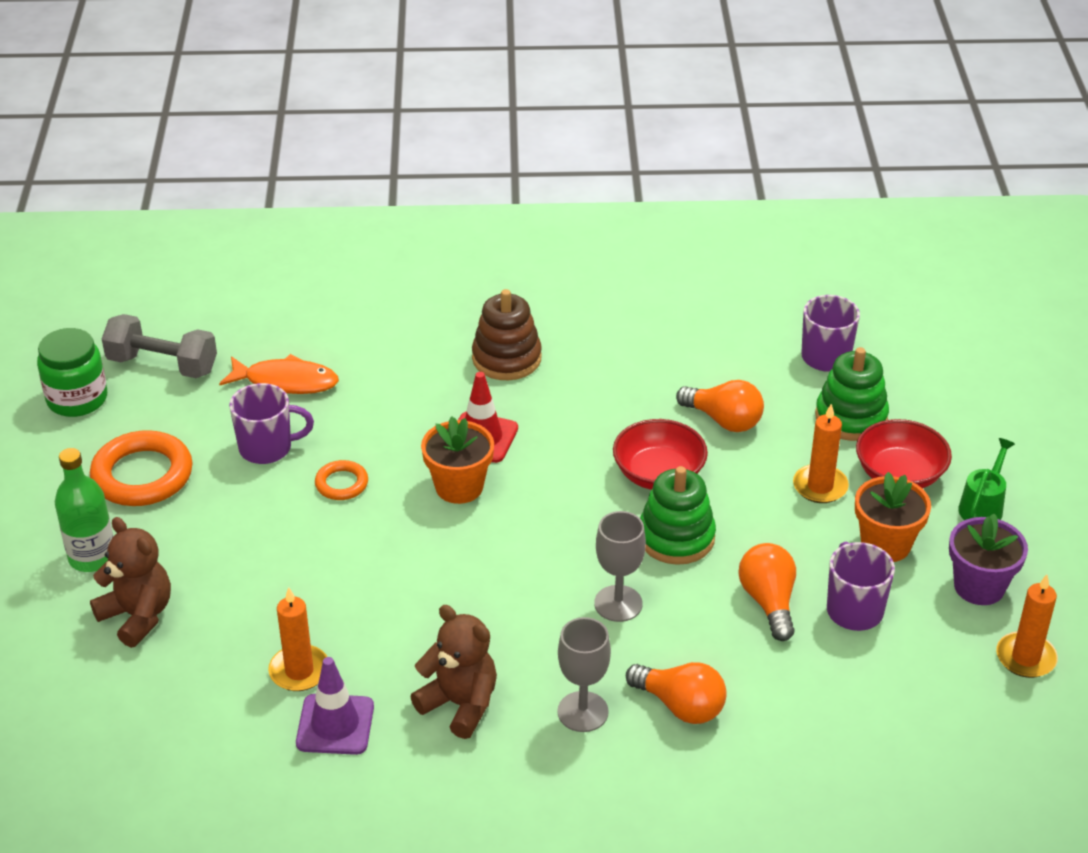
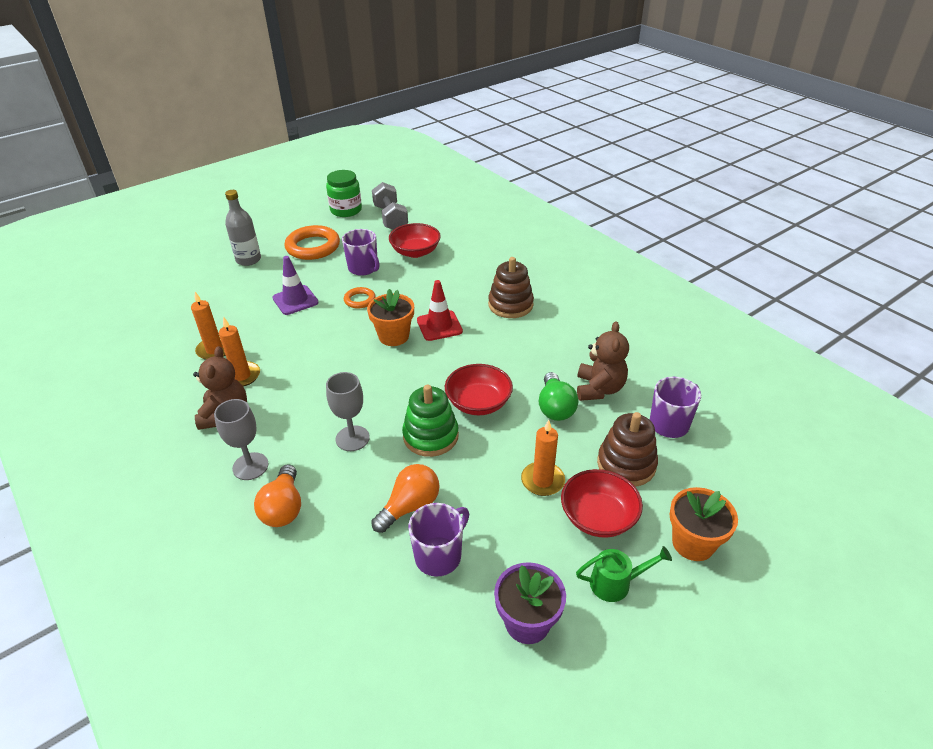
camera: 55 degrees right, 0 degrees up
green bottle [55,448,113,572] -> grey bottle [225,190,261,266]
brown teddy bear [90,517,171,648] -> brown teddy bear moved to [577,321,629,401]
orange fish [219,354,339,394] -> red bowl [389,223,441,258]
purple traffic cone [296,657,374,755] -> purple traffic cone moved to [273,256,319,315]
orange light bulb [676,380,764,432] -> green light bulb [539,372,579,421]
green stacking toy [815,347,889,441] -> brown stacking toy [597,412,658,487]
orange flower pot [855,472,931,562] -> orange flower pot moved to [670,487,738,561]
orange candle [996,574,1058,678] -> orange candle moved to [219,317,260,387]

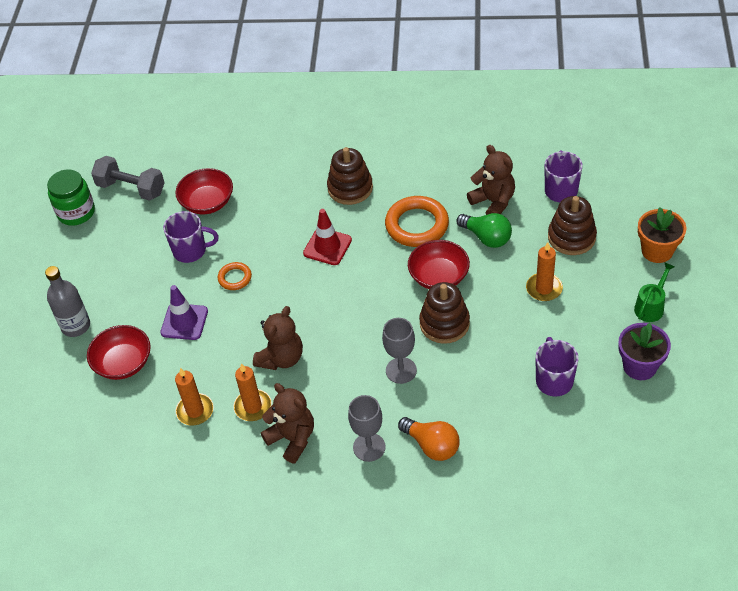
camera: 45 degrees left, 10 degrees up
orange ring [284,225,340,260] -> orange ring moved to [385,196,449,247]
orange flower pot [367,289,414,346] -> none
orange light bulb [371,464,440,533] -> none
green stacking toy [402,385,459,457] -> brown stacking toy [419,282,470,344]
red bowl [561,469,643,538] -> red bowl moved to [87,325,151,380]
none -> brown teddy bear [253,306,303,370]

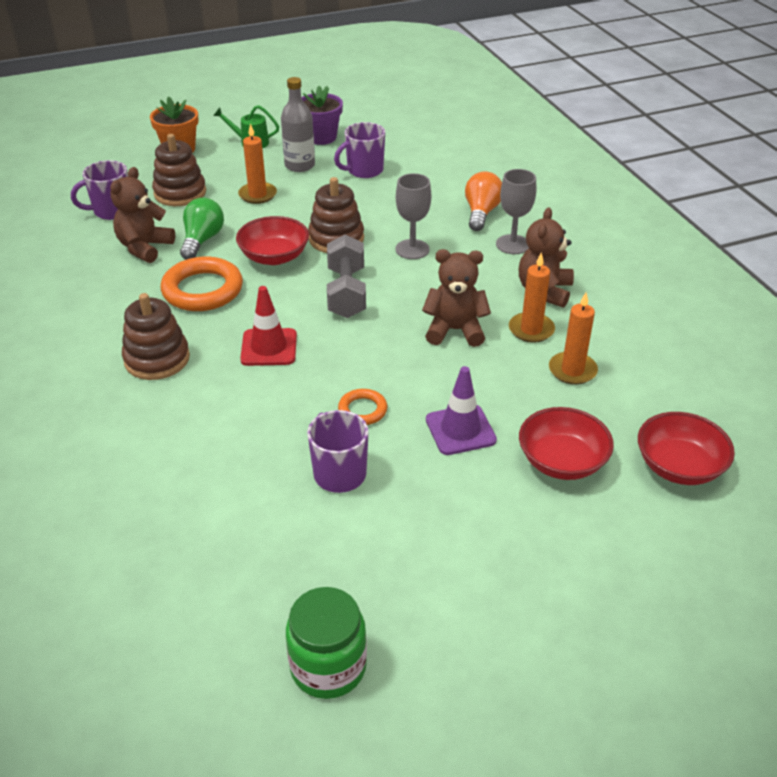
camera: 120 degrees left, 10 degrees down
grey bottle [45,266,90,337] -> grey bottle moved to [281,77,315,172]
grey dumbbell [91,156,165,201] -> grey dumbbell moved to [327,235,366,318]
red bowl [175,168,233,214] -> red bowl moved to [638,412,735,485]

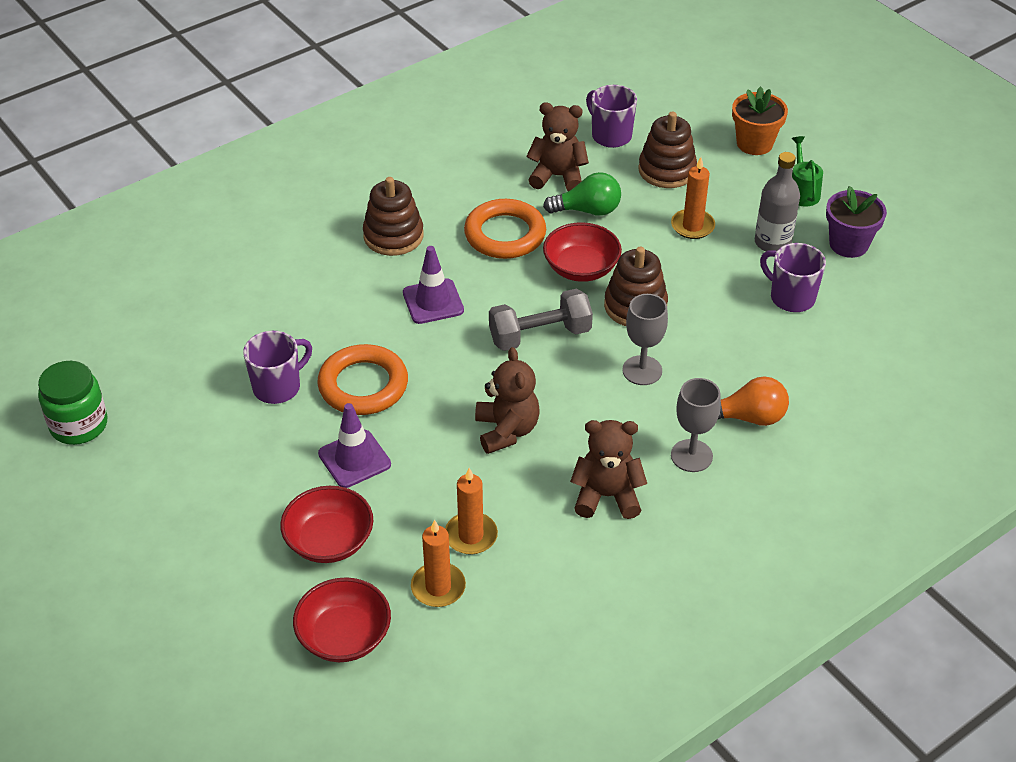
camera: 75 degrees right, 5 degrees up
red traffic cone [240,286,297,366] -> purple traffic cone [403,246,464,324]
orange ring [338,389,387,425] -> orange ring [317,344,408,415], size x1.90
orange candle [509,253,555,343] -> orange candle moved to [411,520,466,607]

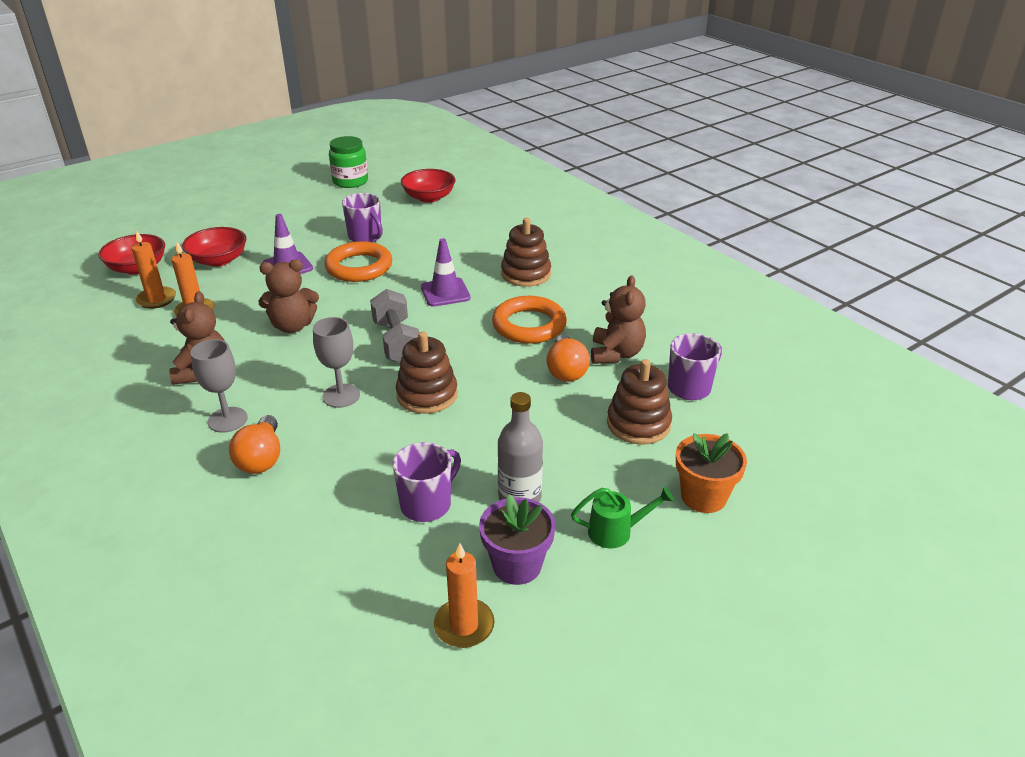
camera: 90 degrees right, 10 degrees down
green light bulb [543,172,621,216] -> orange light bulb [546,335,590,382]
red bowl [543,222,622,282] -> red bowl moved to [401,169,455,203]
orange candle [671,157,715,239] -> orange candle moved to [434,543,494,648]

